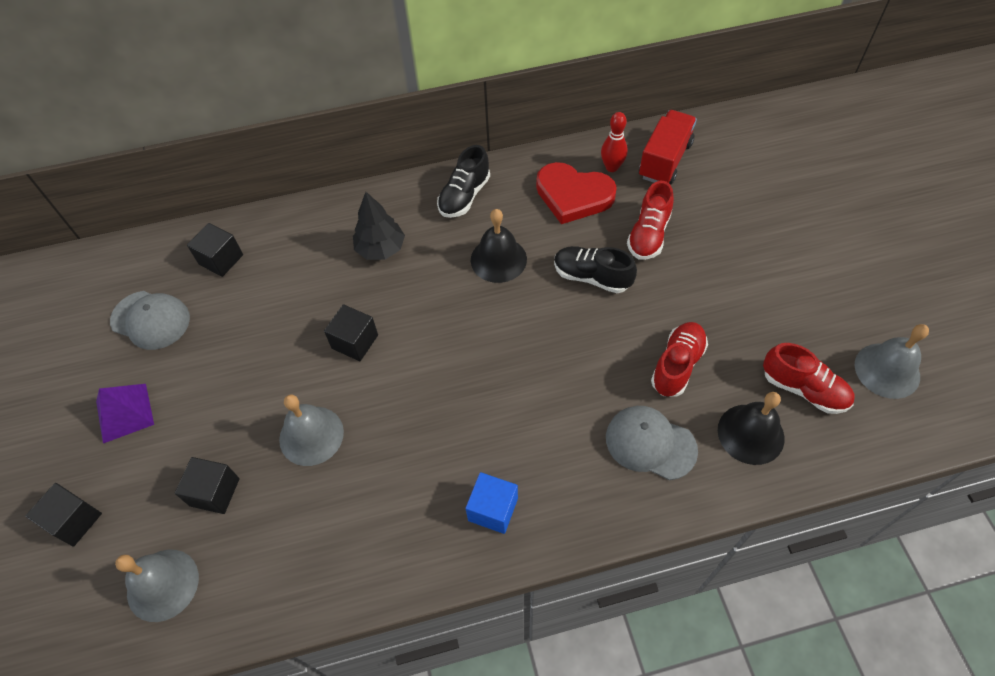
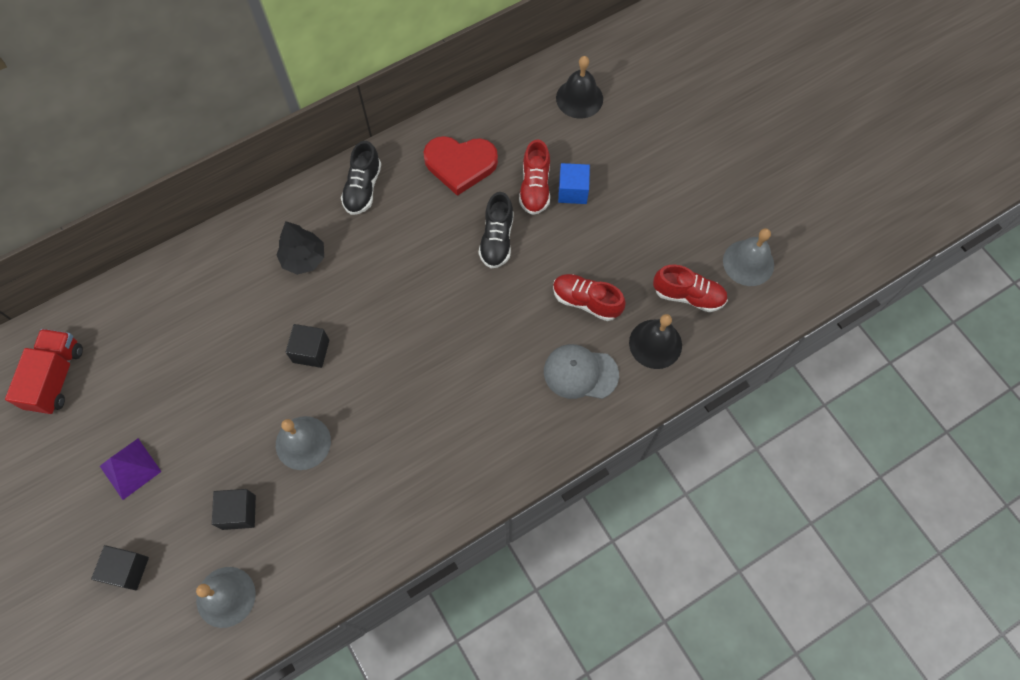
camera: 20 degrees left, 10 degrees up
grey cap [110,291,190,350] -> none
black cube [187,223,243,277] -> none
blue cube [465,472,518,534] -> blue cube moved to [558,163,590,204]
black bell [471,209,527,283] -> black bell moved to [556,56,603,119]
black shoe [554,246,637,293] -> black shoe turned 90 degrees counterclockwise [479,192,514,269]
red bowling pin [601,112,628,172] -> none
red truck [639,110,697,184] -> red truck moved to [5,329,83,414]
red shoe [651,322,708,397] -> red shoe turned 75 degrees counterclockwise [553,274,626,321]

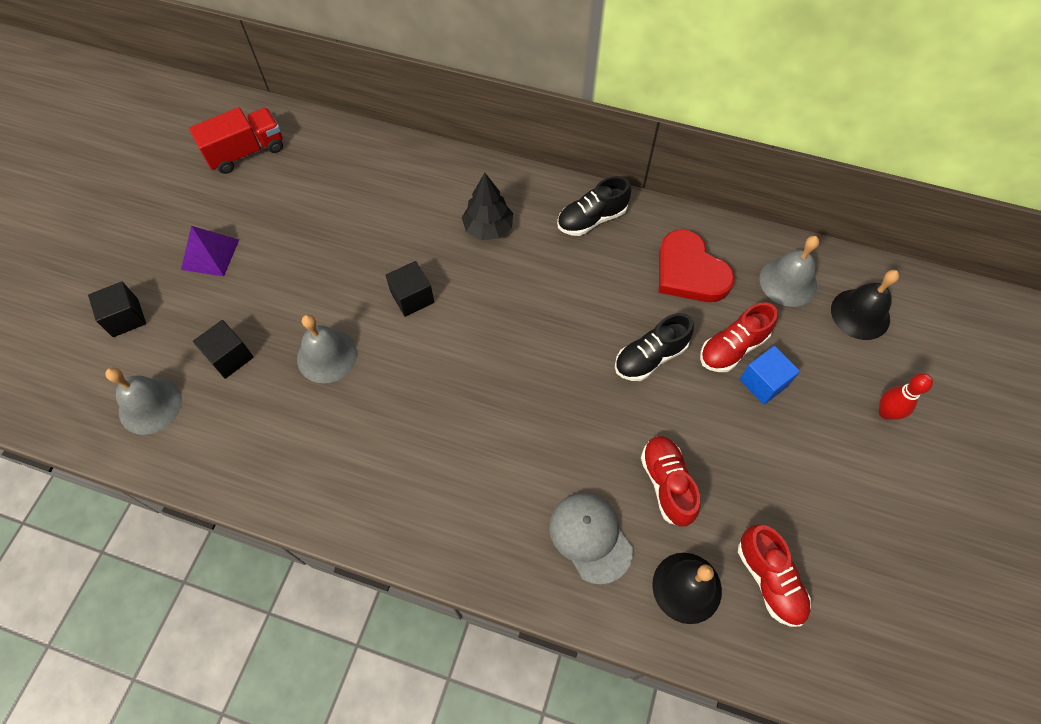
camera: 50 degrees right, 5 degrees down
grey bell [723,228,774,286] -> grey bell moved to [760,236,819,307]
none -> red bowling pin [879,373,933,420]

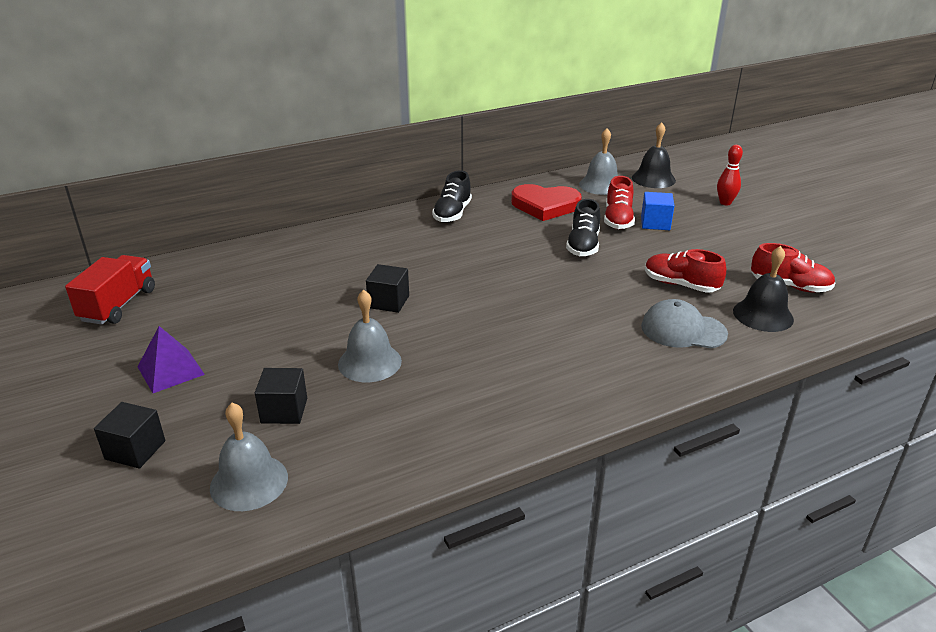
camera: 45 degrees left, 30 degrees down
black tree [462,173,513,240] -> none

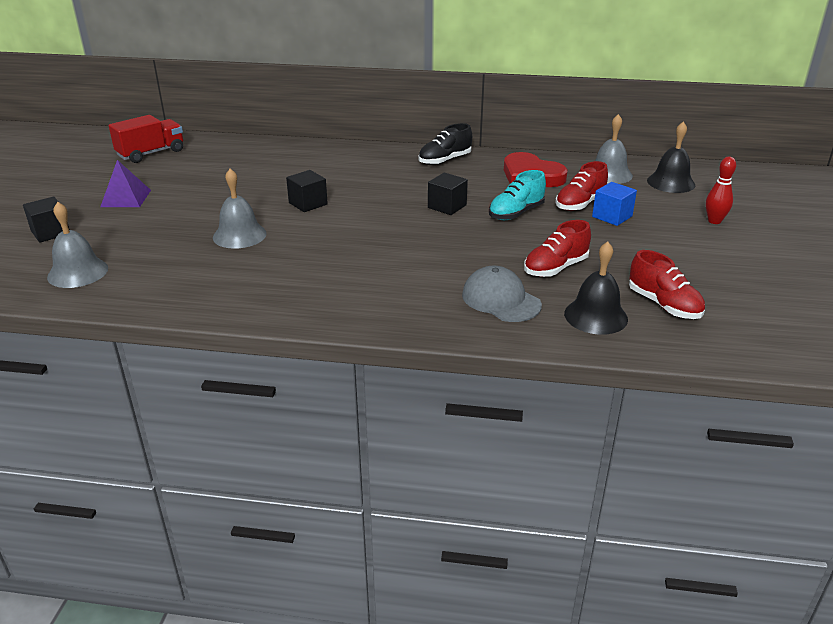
camera: 35 degrees right, 0 degrees up
black cube [255,368,307,424] -> black cube moved to [428,173,468,215]
black shoe [566,199,601,256] -> turquoise shoe [489,170,546,220]
red shoe [645,249,726,293] -> red shoe turned 105 degrees counterclockwise [524,220,591,277]

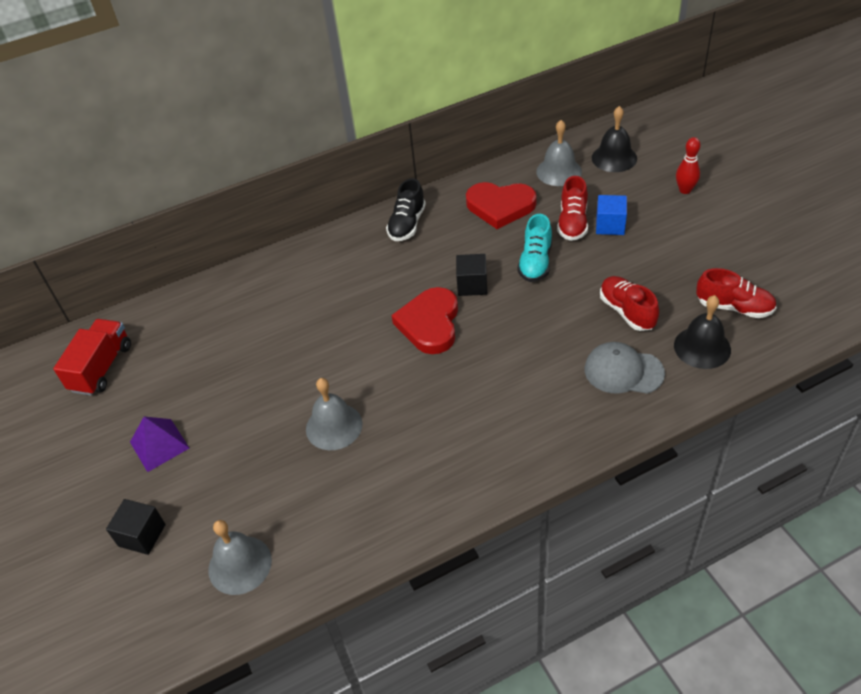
camera: 30 degrees left, 15 degrees up
black cube [286,170,328,212] -> none
red shoe [524,220,591,277] -> red shoe turned 135 degrees clockwise [600,276,659,331]
none -> red heart [391,287,458,354]

